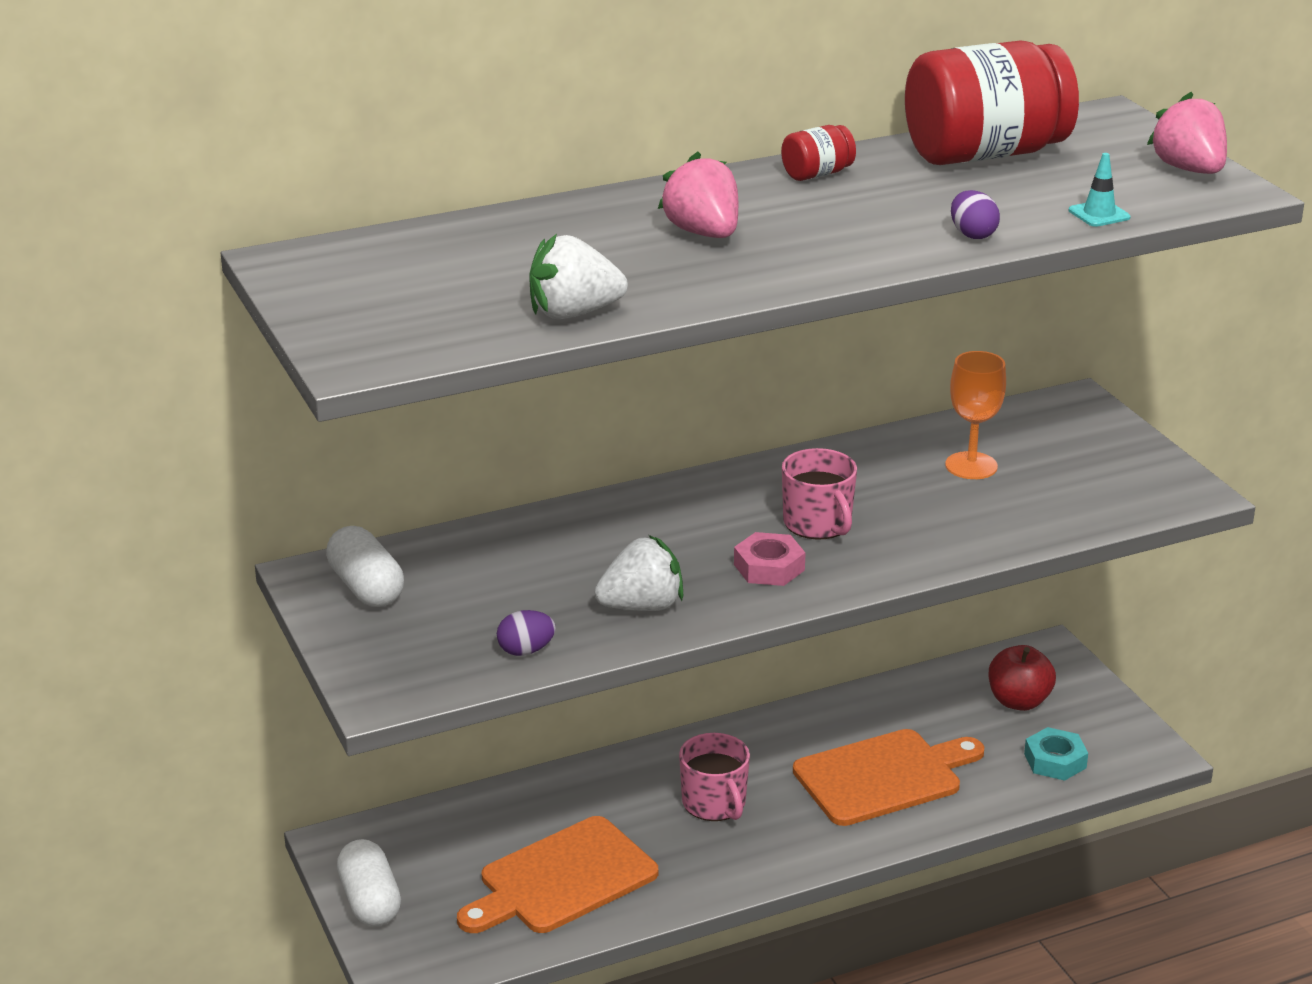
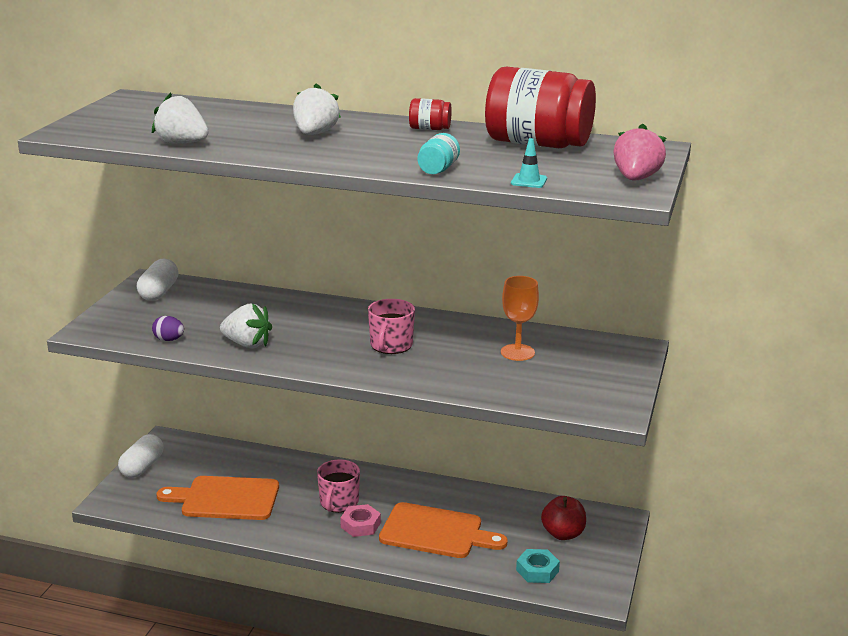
camera: 40 degrees right, 5 degrees down
pink strawberry [658,152,738,238] -> white strawberry [293,83,341,135]
pink nut [734,532,806,586] -> pink nut moved to [340,504,381,537]
purple egg [951,190,1000,239] -> turquoise jar [417,133,460,174]

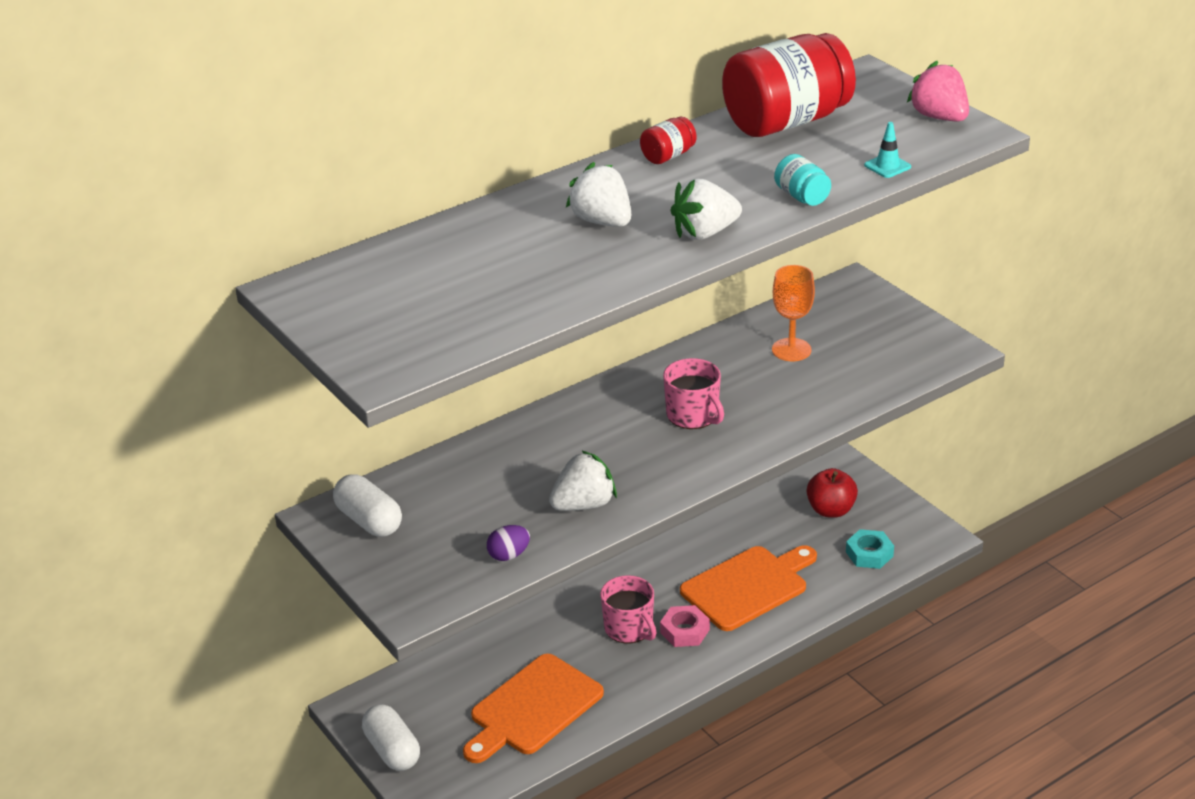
camera: 50 degrees left, 10 degrees up
white strawberry [152,93,208,144] -> white strawberry moved to [670,179,742,240]

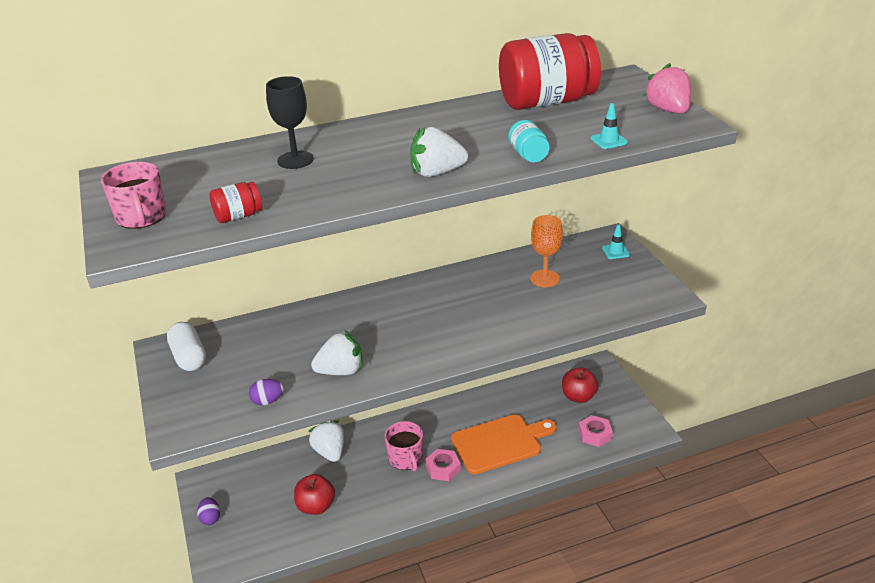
camera: 15 degrees right, 0 degrees up
white capsule [362,704,420,771] -> purple egg [197,497,220,525]
orange cutting board [463,654,604,763] -> red apple [294,474,335,515]
white strawberry [566,162,631,227] -> white strawberry moved to [308,420,344,462]
red jar [640,117,697,164] -> red jar moved to [209,182,262,223]
pink mug [663,358,724,429] -> pink mug moved to [101,162,166,229]
turquoise nut [846,529,894,569] -> pink nut [578,415,613,447]
none -> black goblet [266,76,314,169]
none -> turquoise traffic cone [602,224,630,259]

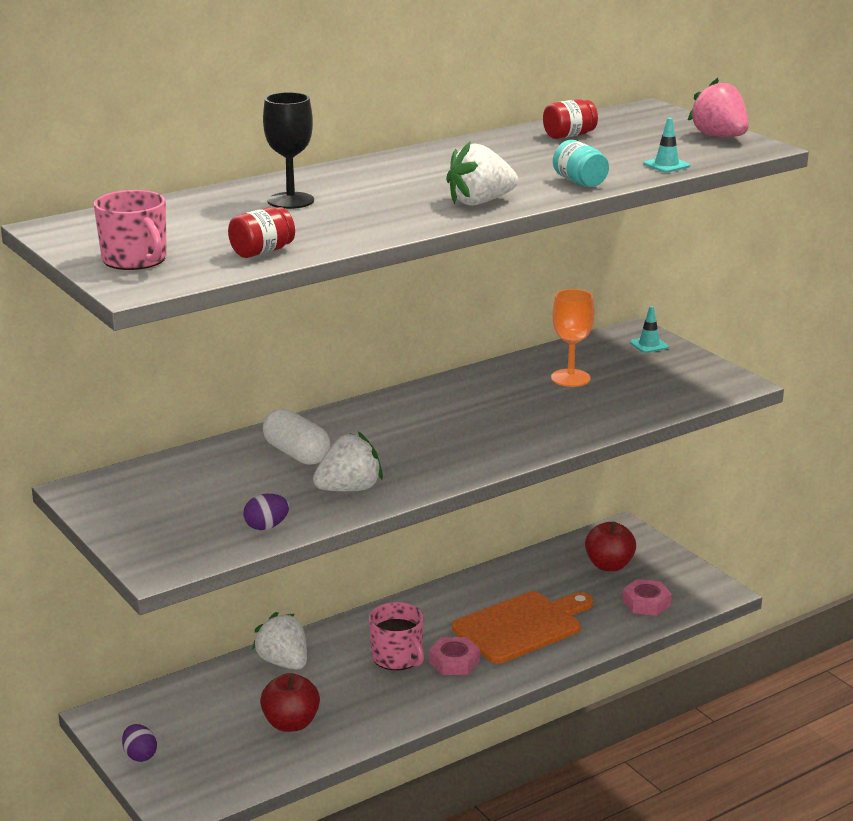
camera: 15 degrees left, 10 degrees down
white capsule [167,322,206,371] -> white capsule moved to [263,409,331,465]
red jar [499,33,601,110] -> red jar [543,99,598,139], size x0.42

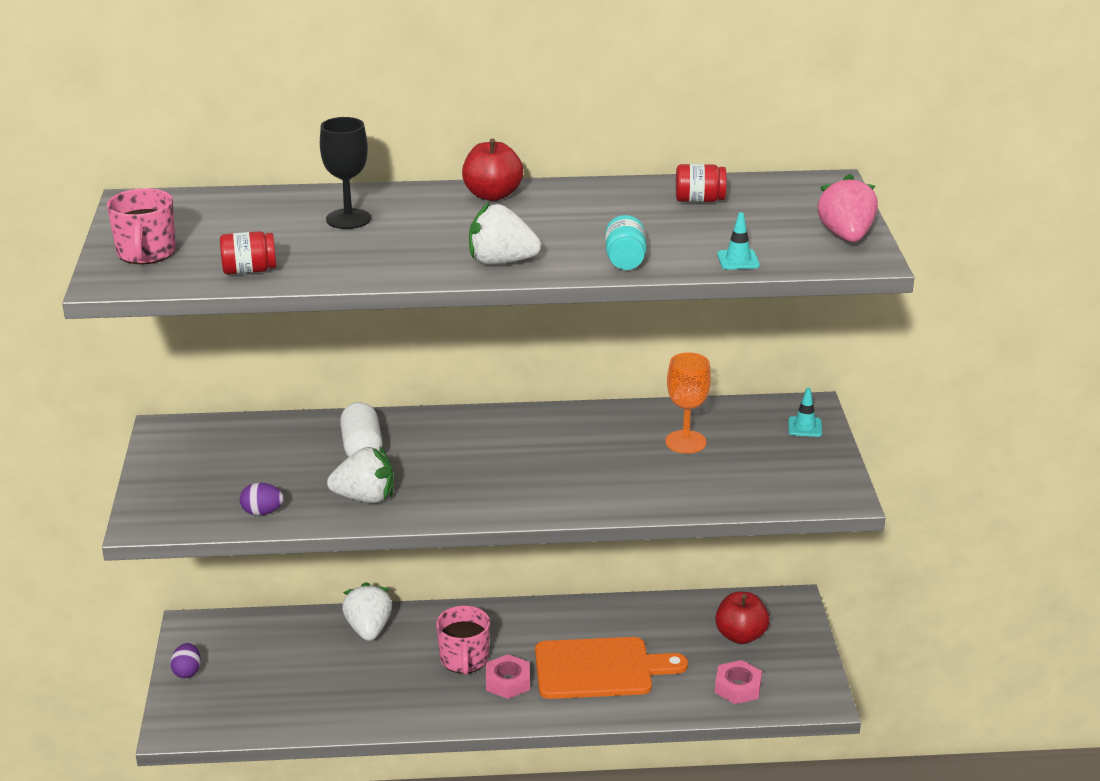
camera: 30 degrees right, 5 degrees up
red apple [260,673,320,732] -> red apple moved to [462,139,523,201]

